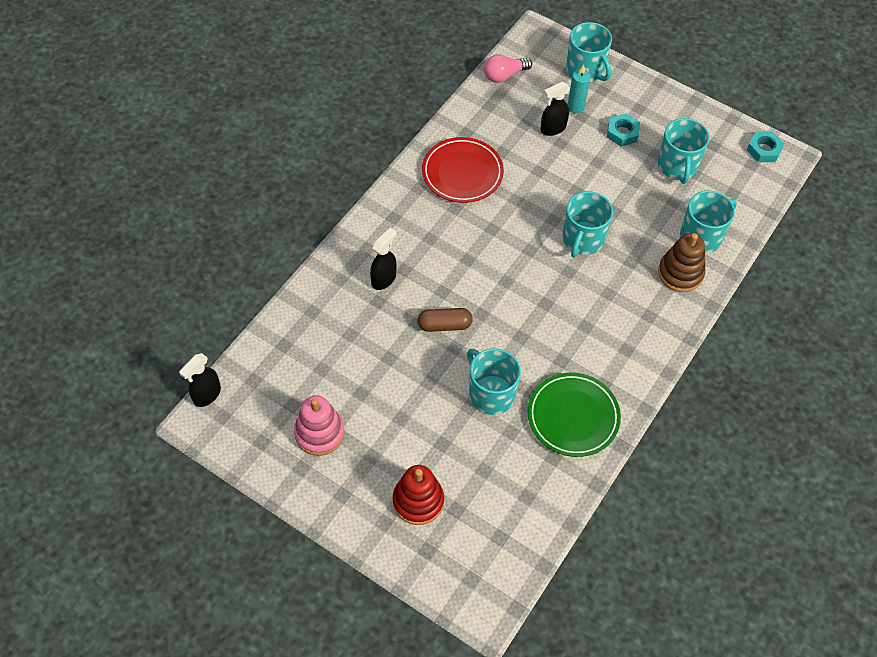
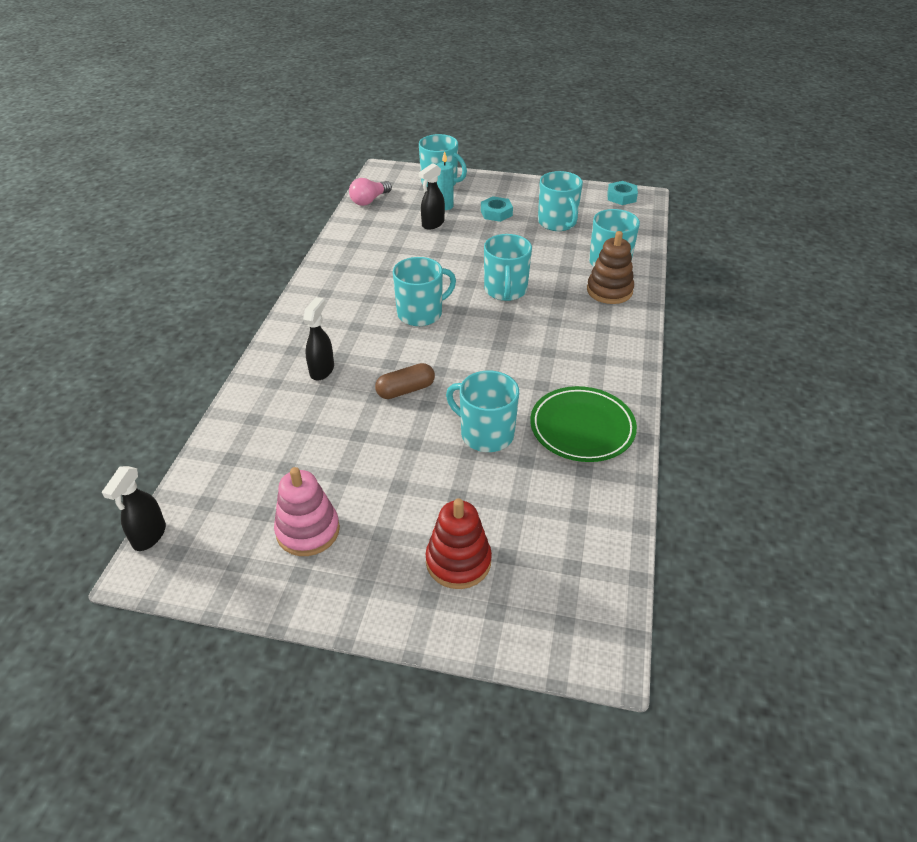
camera: 20 degrees left, 15 degrees down
red plate [422,137,504,203] -> none
none -> turquoise mug [393,257,456,326]

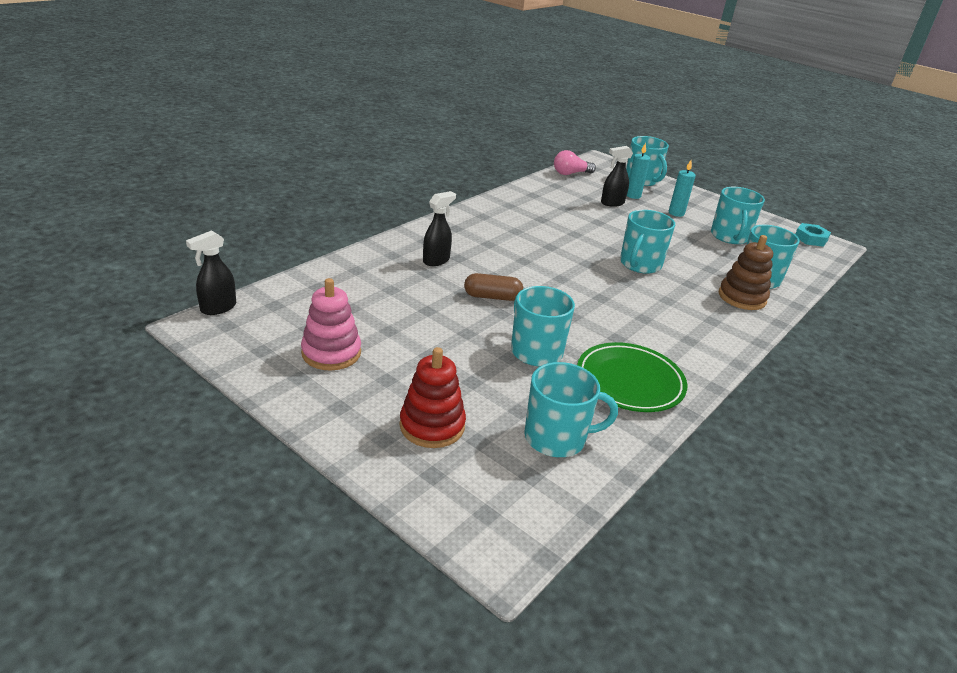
camera: 25 degrees right, 10 degrees down
turquoise mug [393,257,456,326] -> turquoise mug moved to [524,362,618,457]
turquoise nut [481,196,513,222] -> turquoise candle [669,160,696,217]

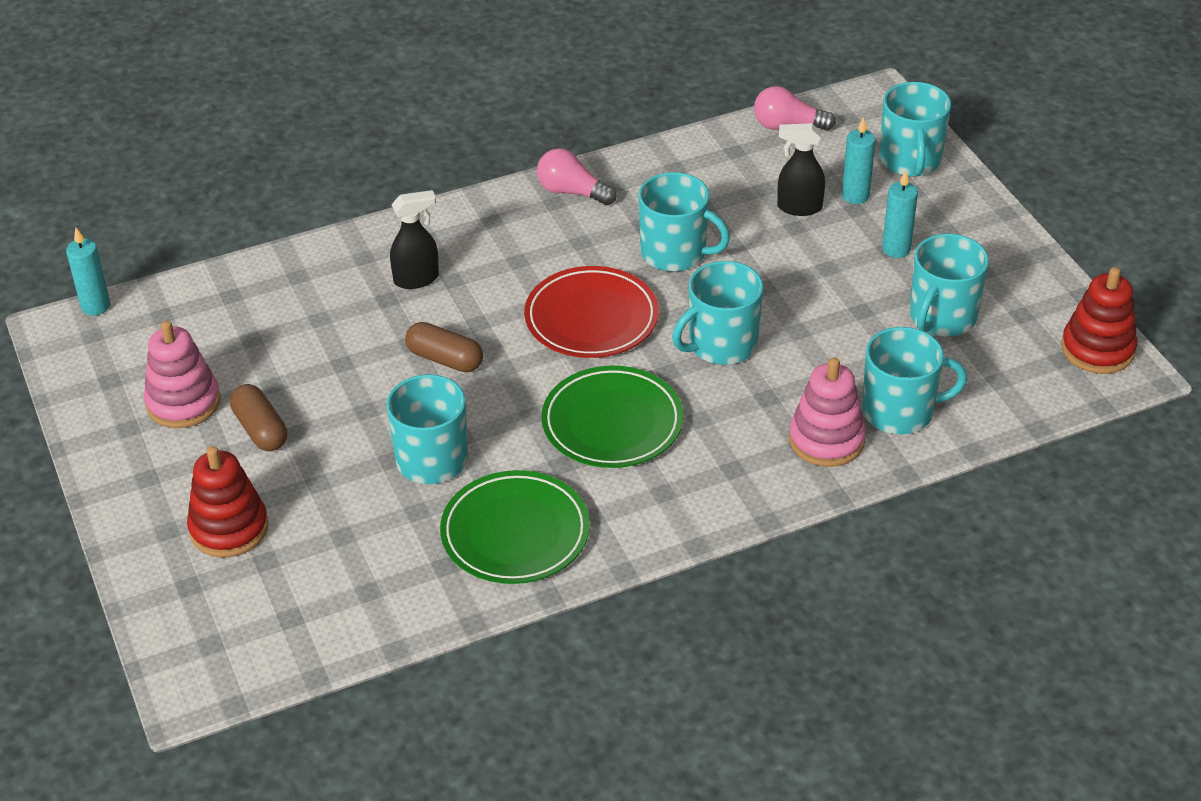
camera: 30 degrees right, 10 degrees up
black spray bottle [186,230,236,315] -> turquoise candle [66,228,110,316]
turquoise mug [524,362,618,457] -> turquoise mug moved to [638,172,730,272]
brown stacking toy [719,235,773,310] -> pink stacking toy [789,357,866,467]
turquoise nut [795,223,831,247] -> red stacking toy [1061,267,1137,374]
none -> brown capsule [230,384,287,451]
none -> red plate [524,266,659,358]
none -> pink light bulb [537,148,616,205]
none -> green plate [541,366,683,468]

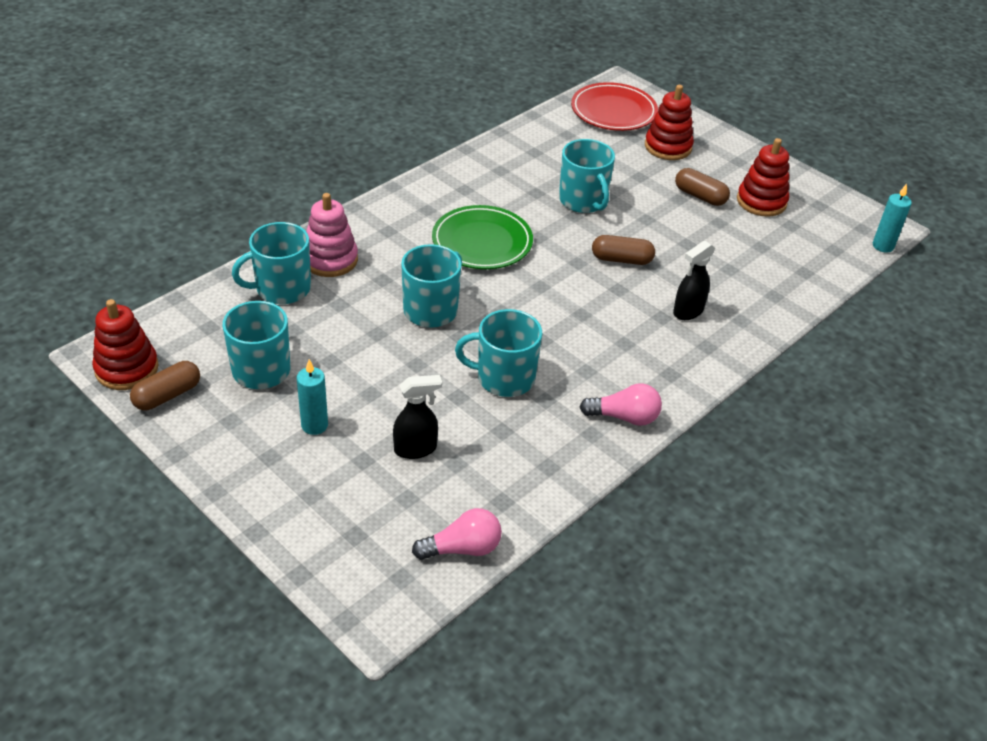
camera: 155 degrees right, 0 degrees up
pink stacking toy [144,321,221,428] -> red stacking toy [737,138,789,217]
green plate [440,470,590,584] -> none
red plate [524,266,659,358] -> red plate moved to [571,82,658,131]
turquoise candle [842,117,876,204] -> none
turquoise mug [880,82,951,177] -> none
none -> brown capsule [130,361,200,410]

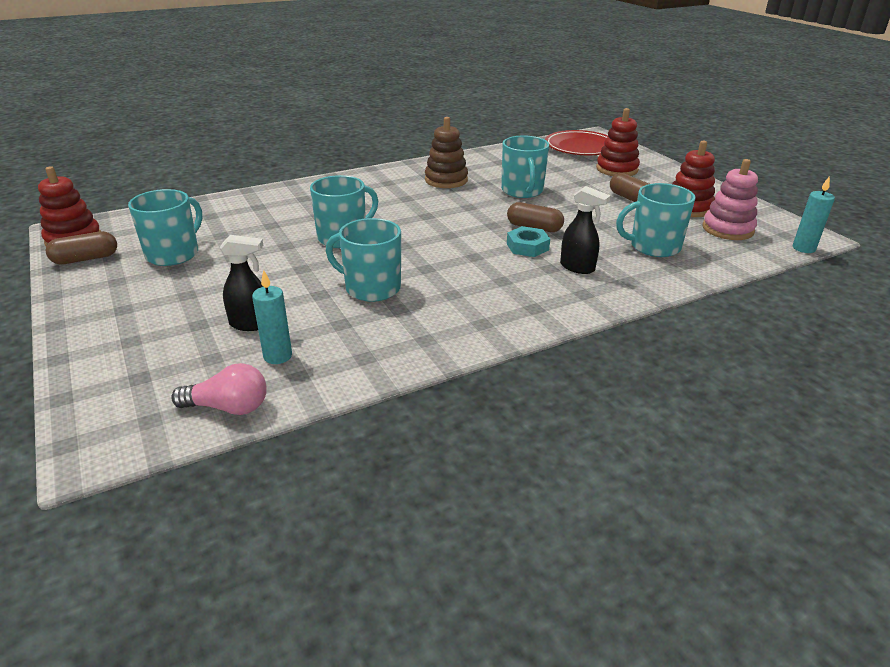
camera: 20 degrees right, 10 degrees down
turquoise mug [232,222,311,304] -> turquoise mug moved to [616,183,695,257]
turquoise candle [297,359,328,435] -> turquoise candle moved to [252,270,292,364]
pink stacking toy [306,193,358,277] -> pink stacking toy moved to [702,159,758,240]
green plate [432,205,533,269] -> none
pink light bulb [580,384,662,426] -> none
black spray bottle [673,241,715,320] -> black spray bottle turned 120 degrees counterclockwise [560,186,611,274]
none -> brown stacking toy [425,117,468,188]
none -> turquoise nut [507,226,550,257]

